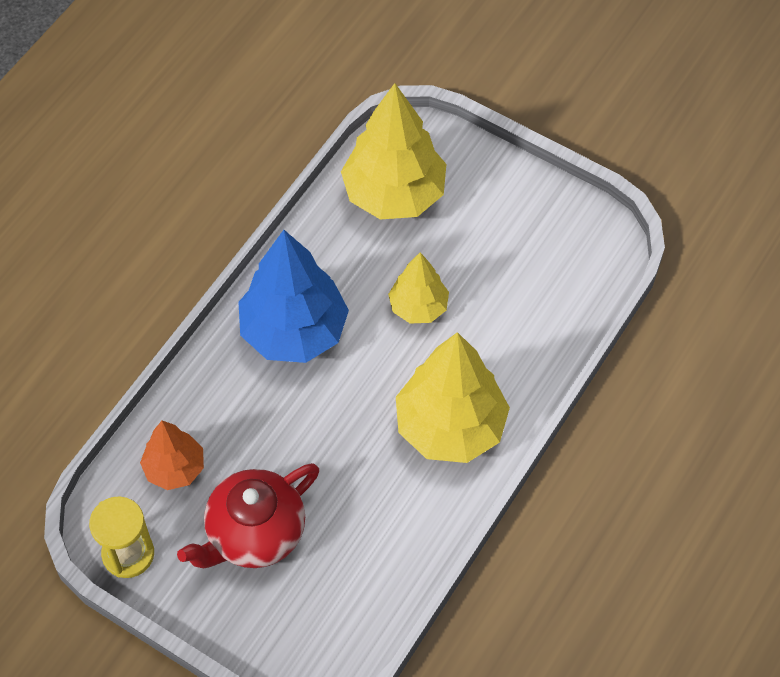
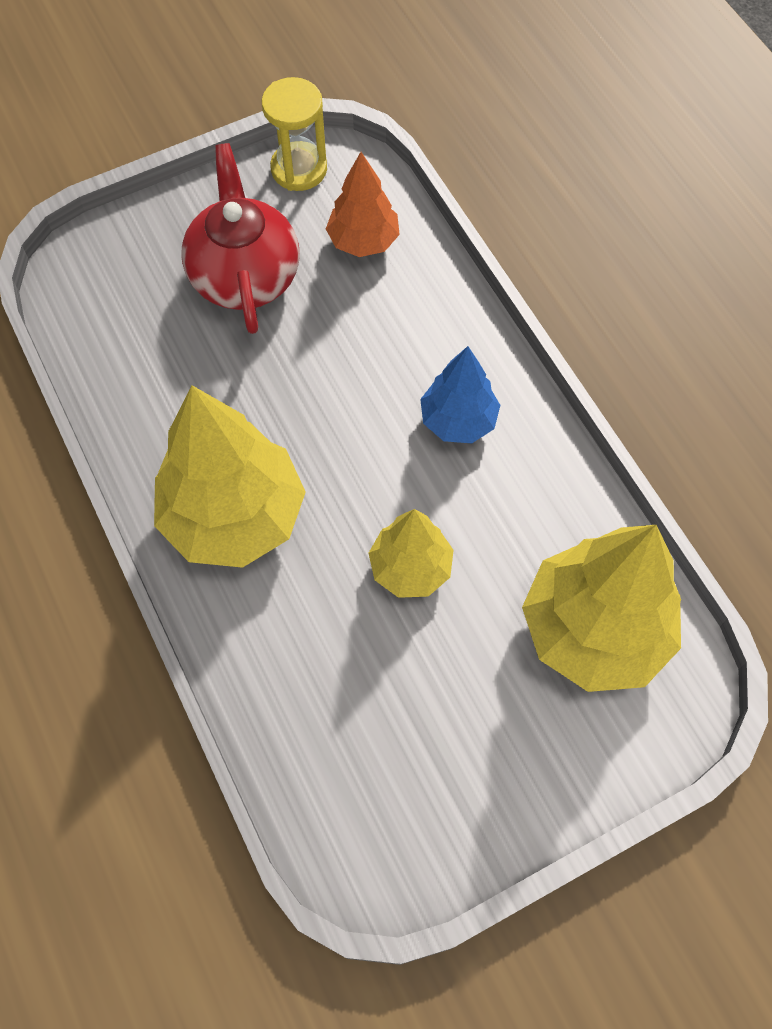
camera: 120 degrees right, 5 degrees up
blue tree [238,230,349,363] -> blue tree [420,346,500,443], size x0.56

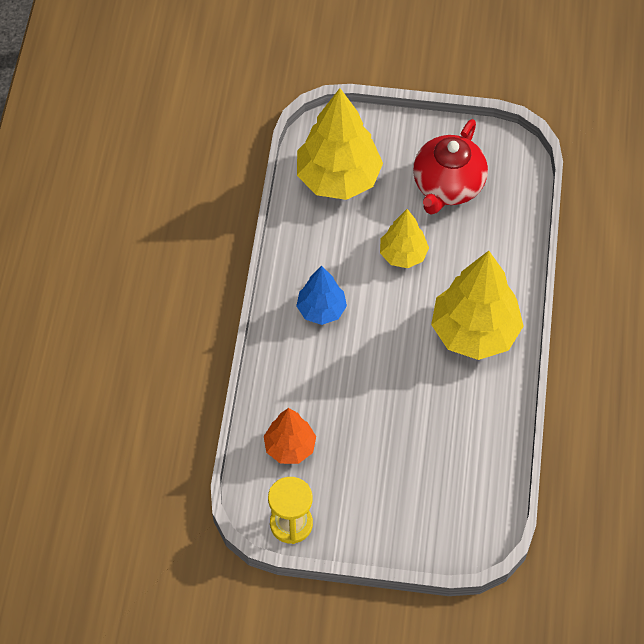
camera: 145 degrees left, 5 degrees down
red teapot [182,143,299,334] -> red teapot moved to [413,119,488,215]

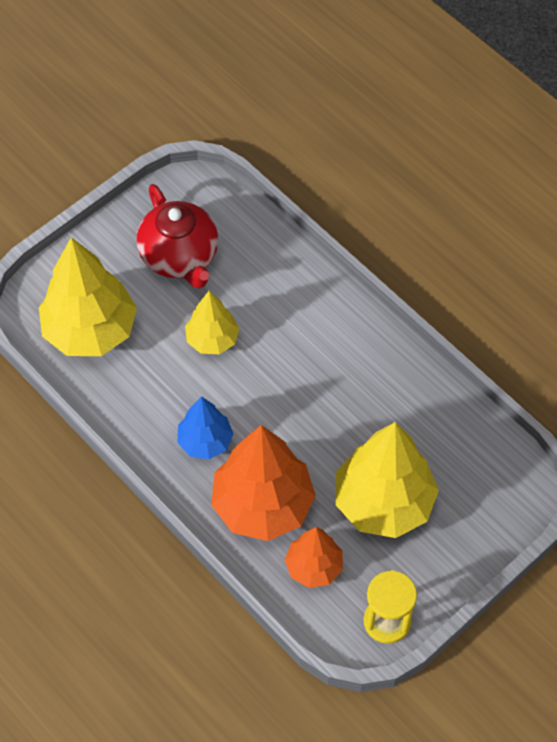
camera: 50 degrees left, 0 degrees up
yellow tree [431,251,524,360] -> yellow tree moved to [336,422,439,538]
none -> orange tree [211,425,316,541]

